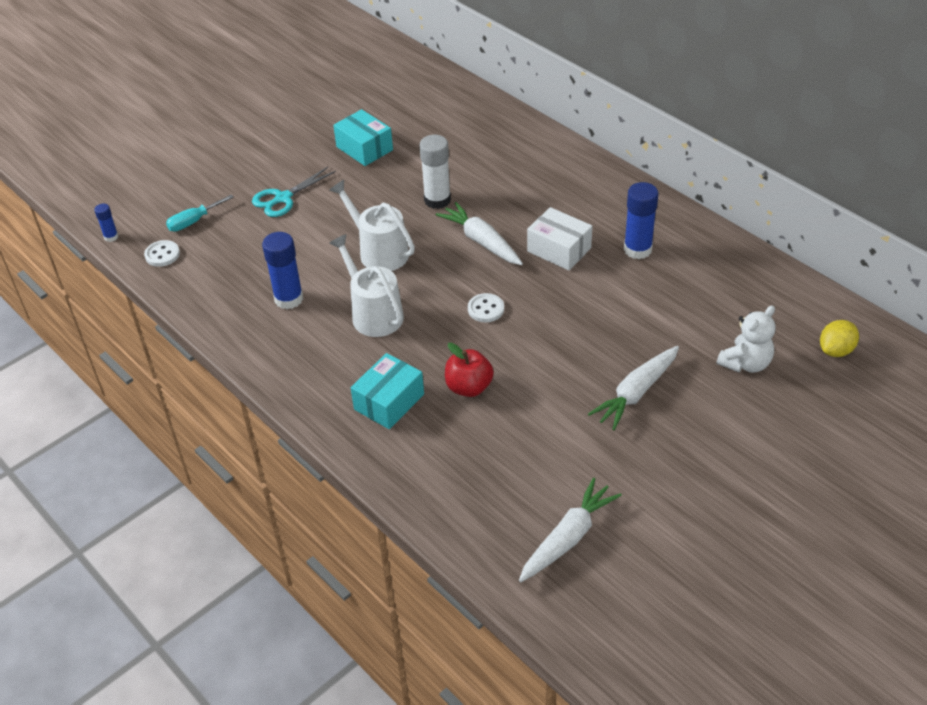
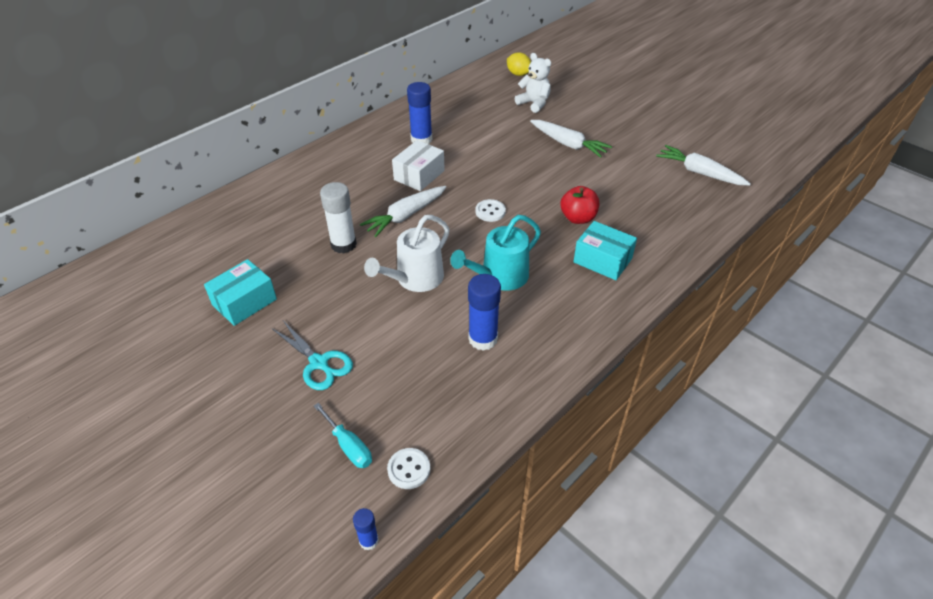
camera: 95 degrees left, 0 degrees up
white watering can [330,234,404,337] -> turquoise watering can [450,215,541,291]

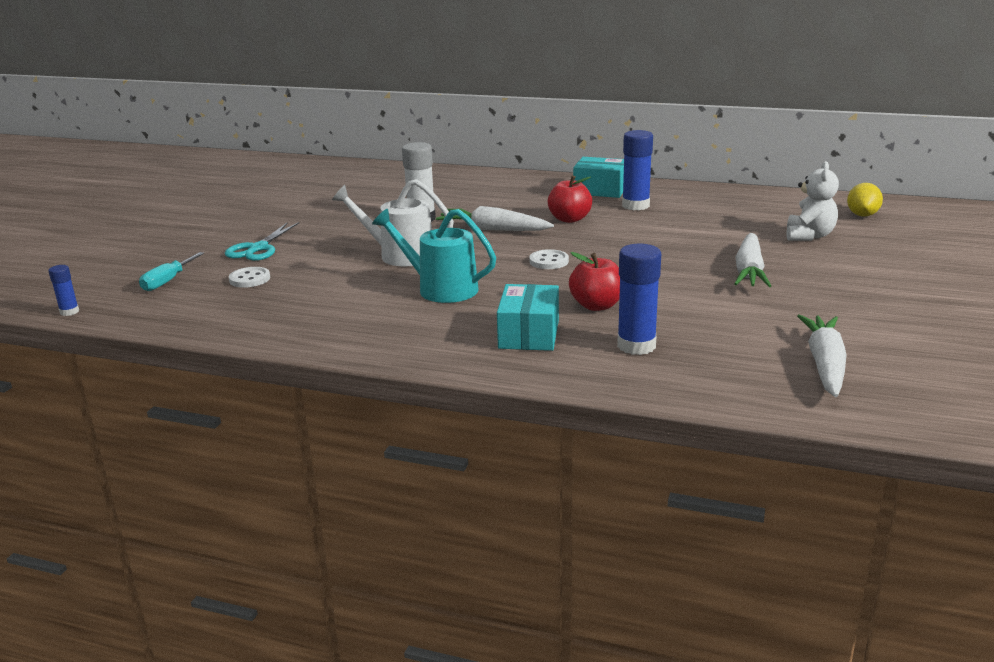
camera: 65 degrees right, 20 degrees down
turquoise box [204,259,277,326] -> turquoise box moved to [573,157,624,198]
white button [387,448,430,489] -> white button moved to [229,267,270,288]
white box [392,140,445,191] -> red apple [548,175,592,223]
blue glue stick [468,274,501,351] -> blue glue stick moved to [617,243,661,355]

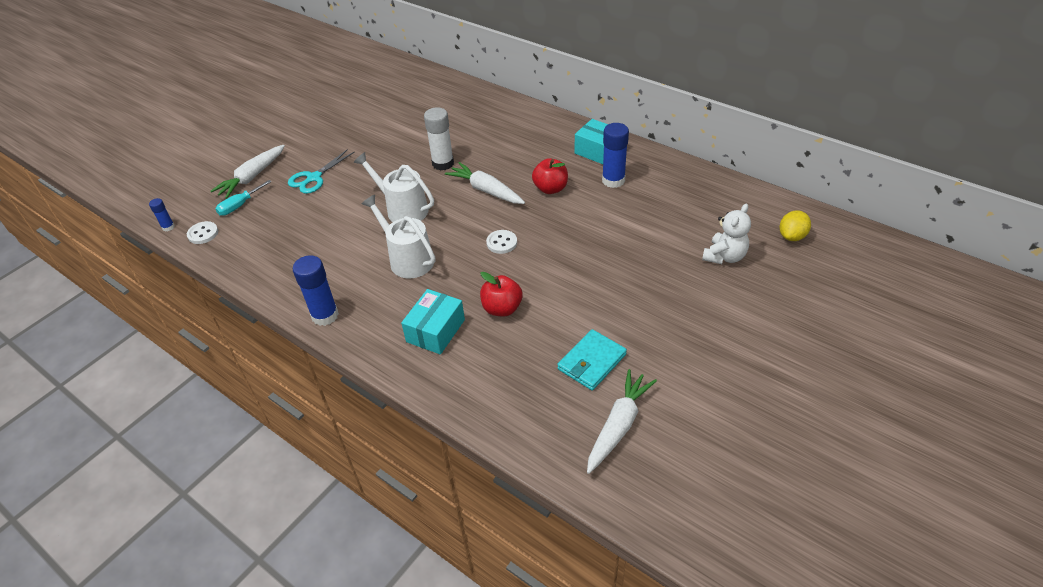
camera: 20 degrees right, 20 degrees up
white button [229,267,270,288] -> white button moved to [187,221,218,244]
turquoise watering can [372,209,496,303] -> white watering can [362,195,435,278]
blue glue stick [617,243,661,355] -> blue glue stick moved to [293,255,339,326]
white carrot [734,233,771,287] -> white carrot moved to [210,145,285,199]
none -> turquoise wallet [557,329,627,391]

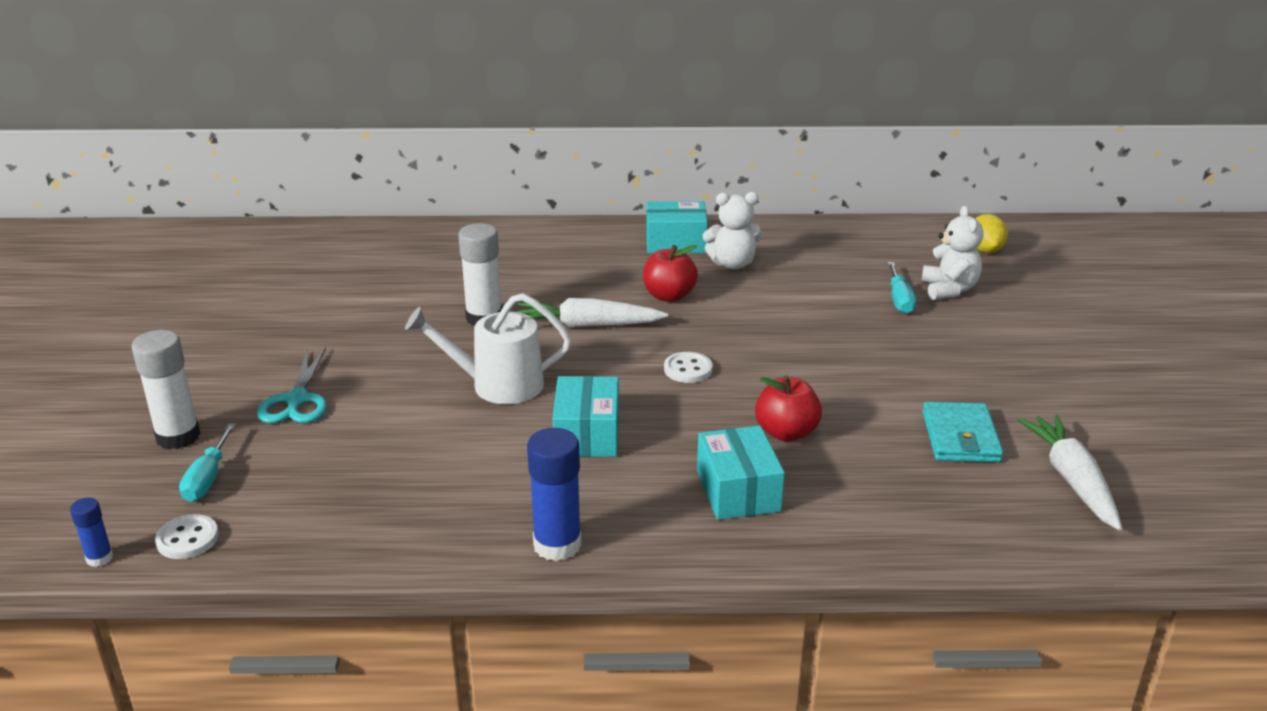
camera: 40 degrees left, 15 degrees down
white carrot [210,145,285,199] -> white glue stick [132,330,201,449]
white watering can [362,195,435,278] -> turquoise box [553,376,619,457]
blue glue stick [602,123,629,188] -> white teddy bear [703,192,763,269]
none -> turquoise screwdriver [887,262,916,314]

